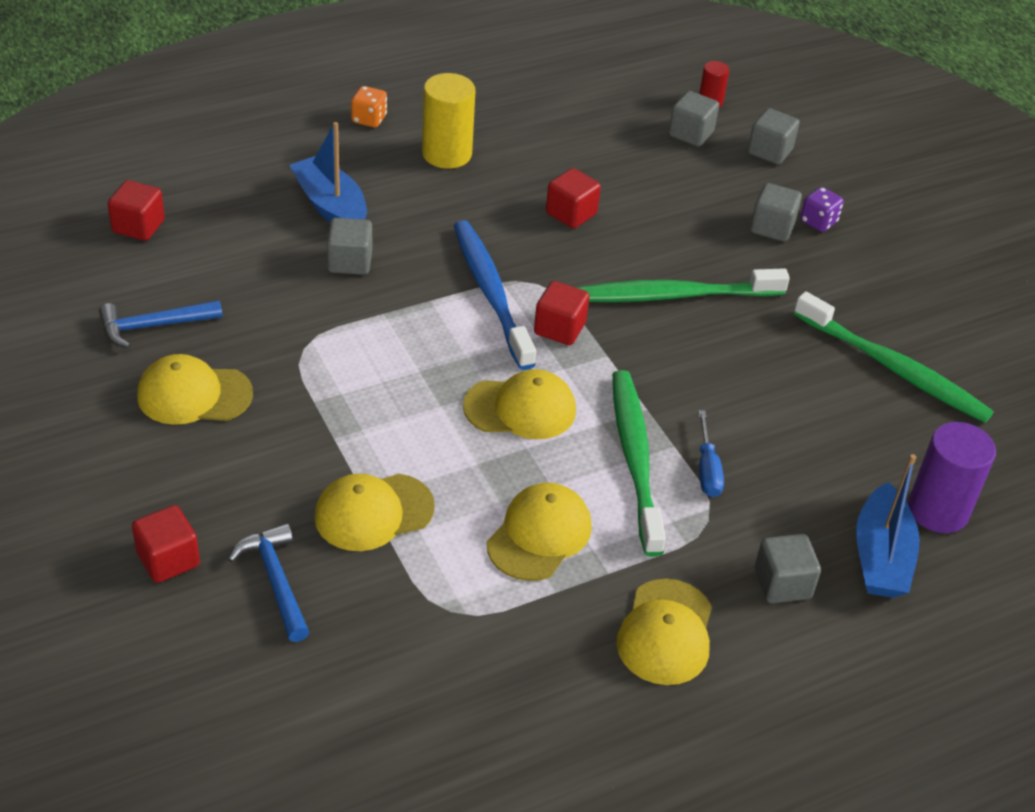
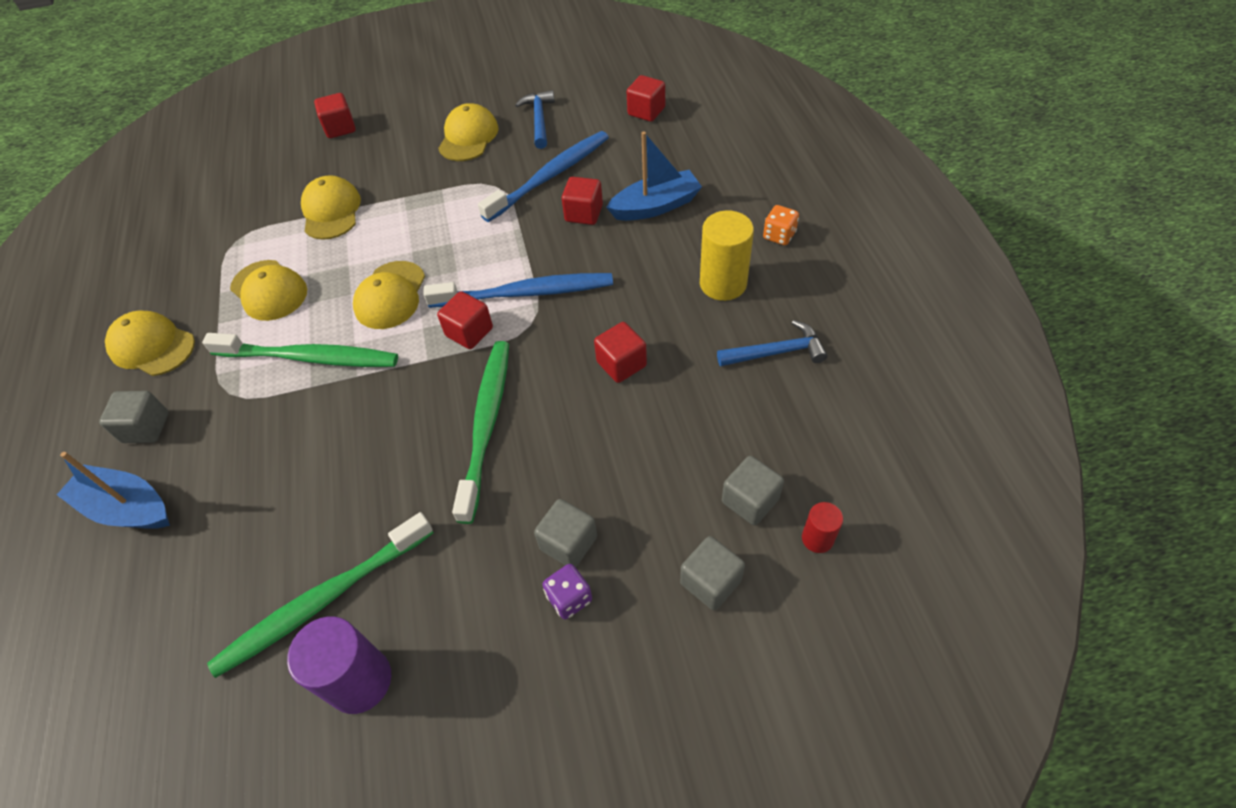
camera: 110 degrees right, 10 degrees up
blue hammer [228,523,309,642] -> blue hammer moved to [717,320,828,367]
grey cube [327,218,372,275] -> red cube [562,177,603,225]
blue screwdriver [698,410,724,497] -> none
purple cylinder [908,422,996,533] -> purple cylinder moved to [287,616,391,714]
none -> blue toothbrush [478,131,609,222]

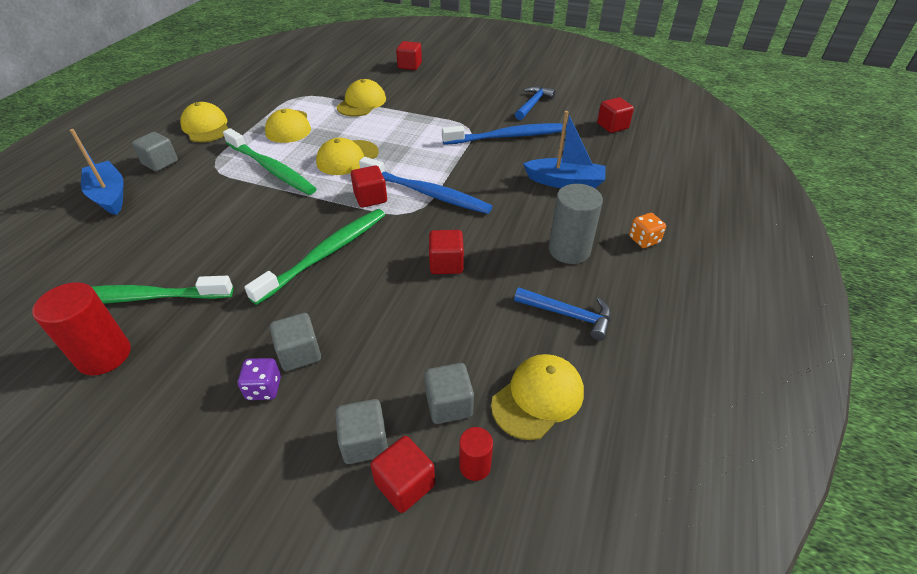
camera: 30 degrees right, 10 degrees down
purple cylinder [287,616,391,714] -> red cylinder [32,282,131,375]
yellow cap [438,103,498,161] -> yellow cap moved to [491,354,584,440]
red cube [562,177,603,225] -> red cube moved to [370,436,435,513]
yellow cylinder [700,210,754,301] -> grey cylinder [549,184,603,264]

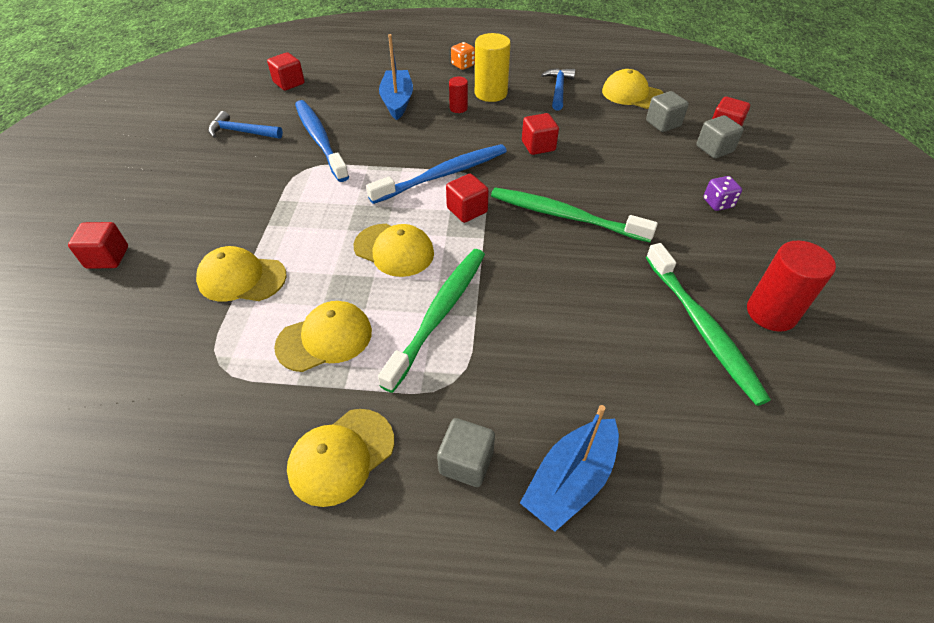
camera: 105 degrees left, 5 degrees up
grey cube [270,313,321,371] -> none
blue toothbrush [359,157,492,214] -> blue toothbrush turned 45 degrees clockwise [366,144,507,204]
red cylinder [459,427,493,481] -> red cylinder moved to [449,76,468,113]
grey cylinder [549,184,603,264] -> yellow cylinder [475,33,511,102]

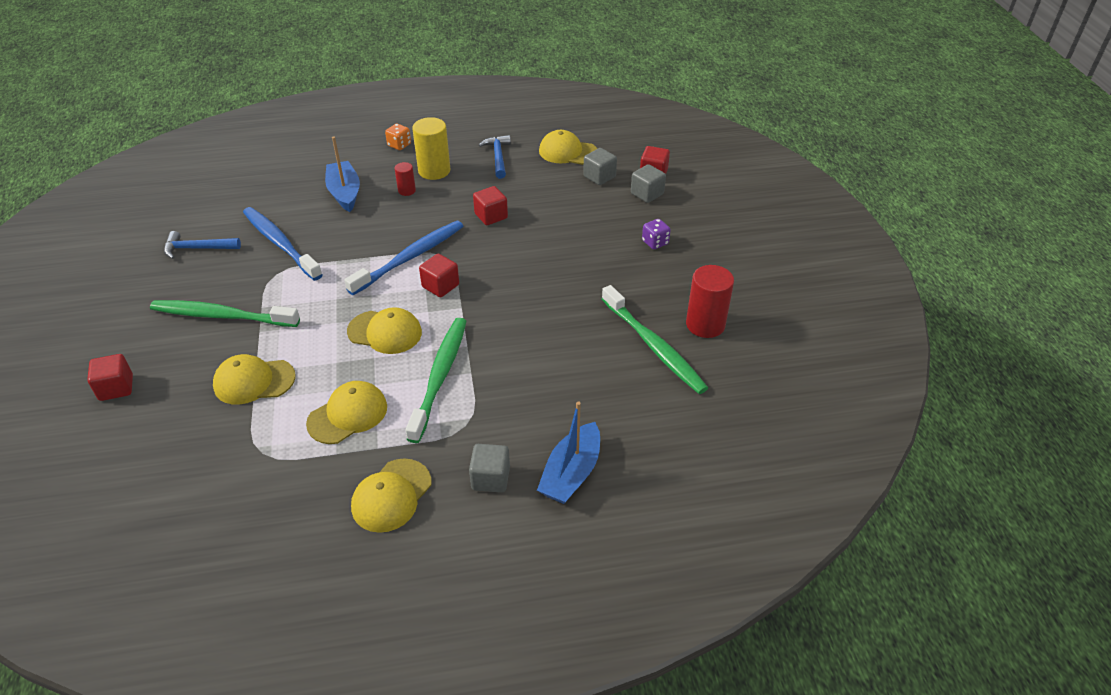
camera: 15 degrees left, 5 degrees down
red cube [267,52,305,91] -> none
green toothbrush [491,187,658,243] -> green toothbrush moved to [150,300,300,327]

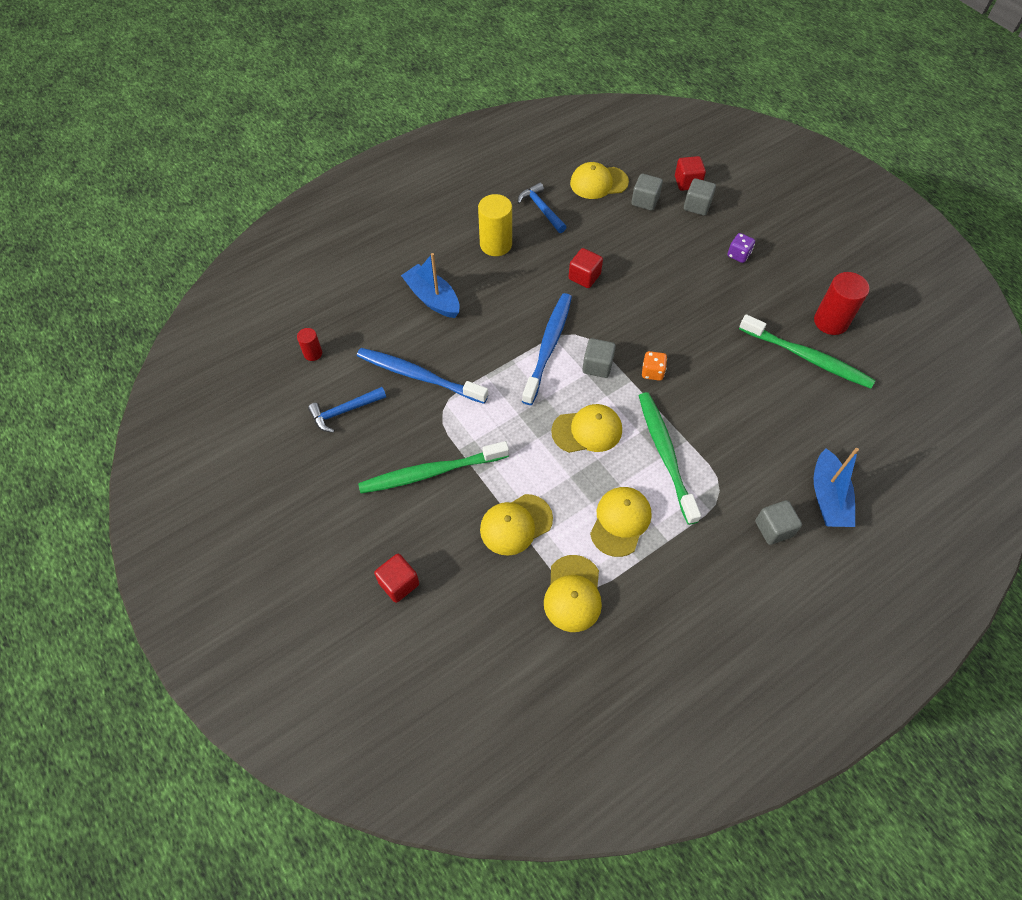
camera: 25 degrees left, 15 degrees up
yellow cap [351,459,431,533] -> yellow cap moved to [544,555,602,632]
orange dice [385,124,411,150] -> orange dice moved to [642,351,667,381]
red cylinder [395,162,416,196] -> red cylinder moved to [297,328,322,361]
red cube [419,254,459,297] -> grey cube [582,338,616,378]

